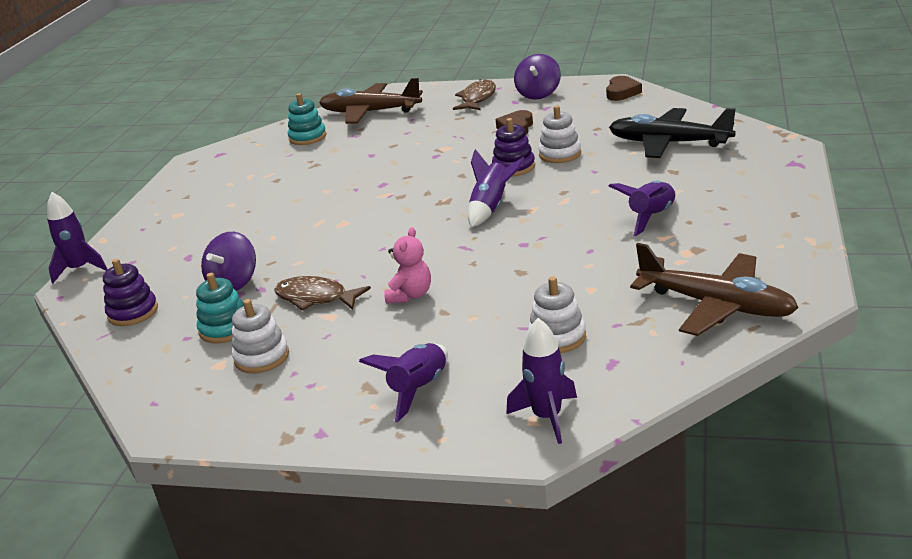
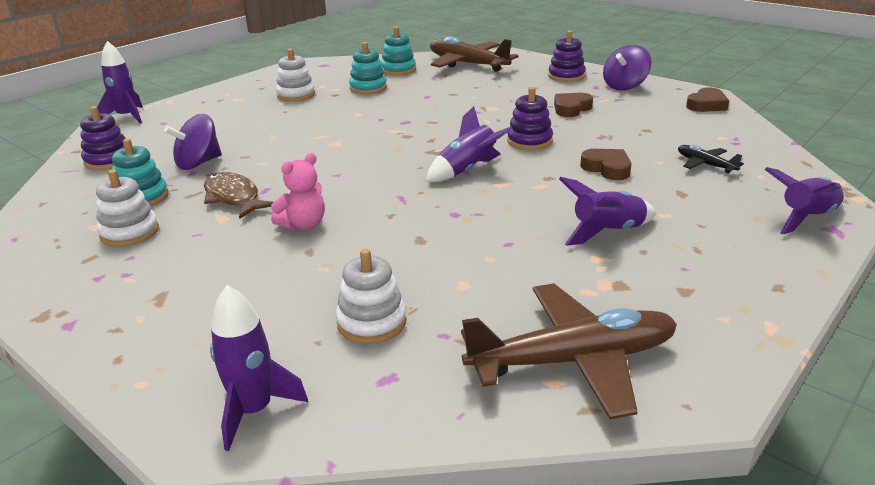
camera: 25 degrees right, 0 degrees up
purple rocket [359,343,448,422] -> purple rocket moved to [764,167,844,234]
brown fish [453,79,496,110] -> purple stacking toy [548,31,586,82]
white stacking toy [538,106,581,163] -> white stacking toy moved to [276,48,315,102]
black plane [609,108,736,158] -> black plane [678,145,744,173], size x0.47
brown plane [630,243,799,336] -> brown plane turned 75 degrees counterclockwise [461,284,677,419]
none -> turquoise stacking toy [349,42,387,94]
none -> brown heart [580,149,631,180]

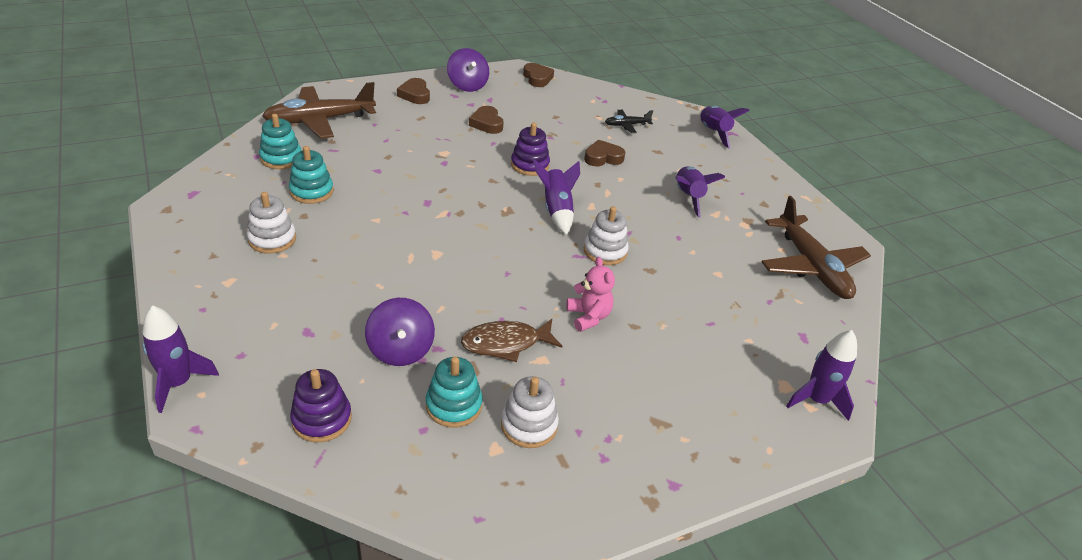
camera: 70 degrees left, 10 degrees up
white stacking toy [336,249,406,344] -> white stacking toy moved to [584,206,629,265]
brown plane [461,284,677,419] -> brown plane turned 150 degrees clockwise [762,196,871,299]
purple stacking toy [548,31,586,82] -> brown heart [397,78,430,104]

